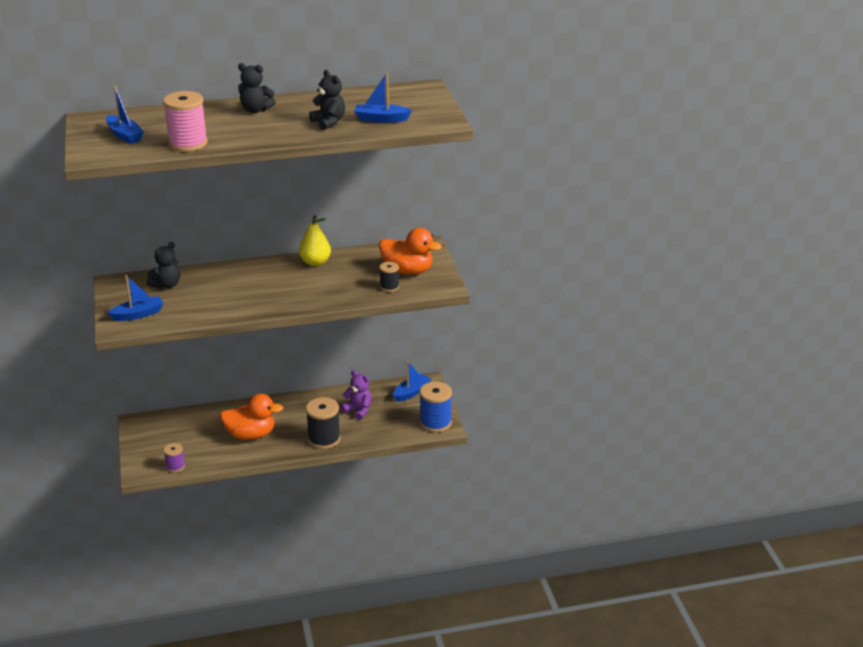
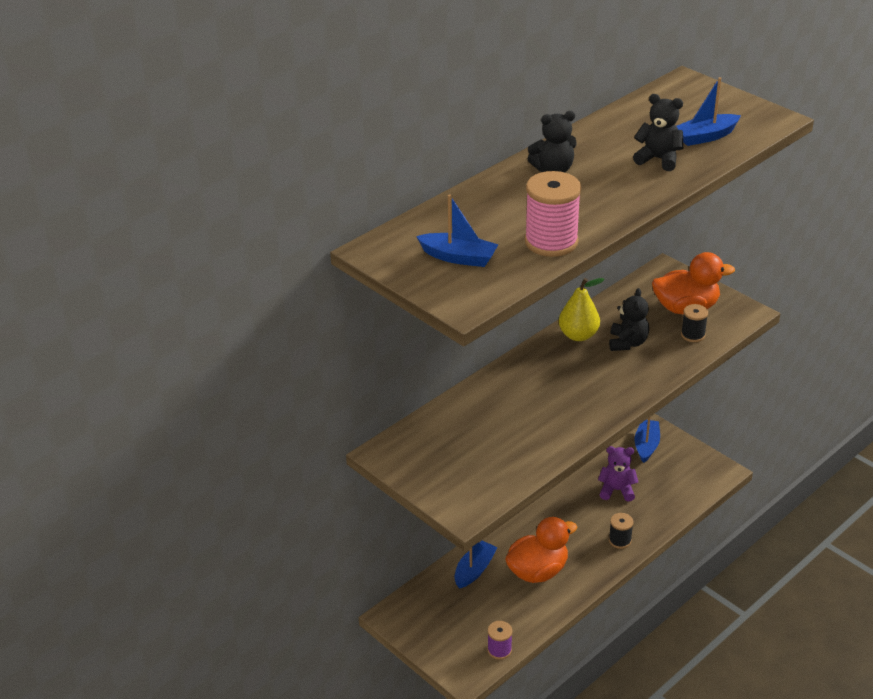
camera: 30 degrees left, 5 degrees up
blue boat [108,275,164,321] -> blue boat moved to [454,541,498,589]
black teddy bear [146,242,180,289] -> black teddy bear moved to [609,288,649,351]
black spool [306,397,340,449] -> black spool [609,513,633,549], size x0.56
blue spool [420,381,452,432] -> none

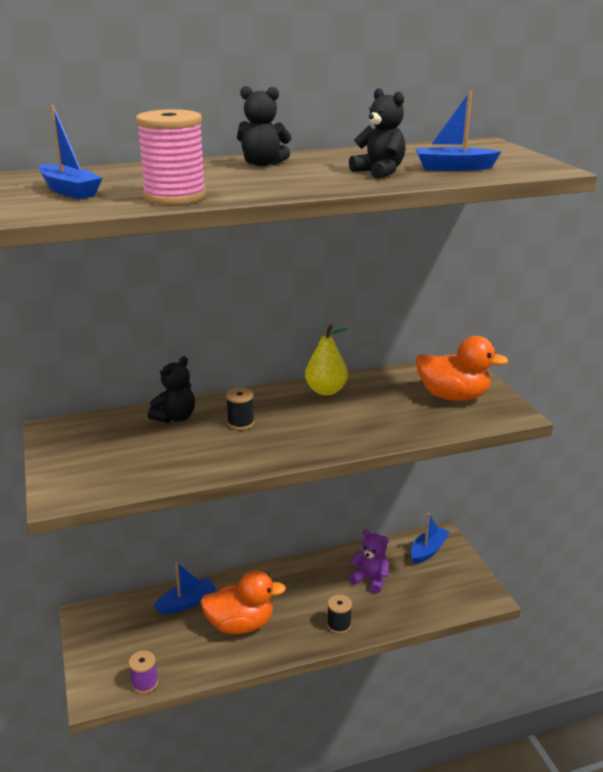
camera: 25 degrees right, 10 degrees down
black teddy bear [609,288,649,351] -> black teddy bear moved to [148,356,195,423]
black spool [681,304,708,342] -> black spool moved to [226,388,254,430]

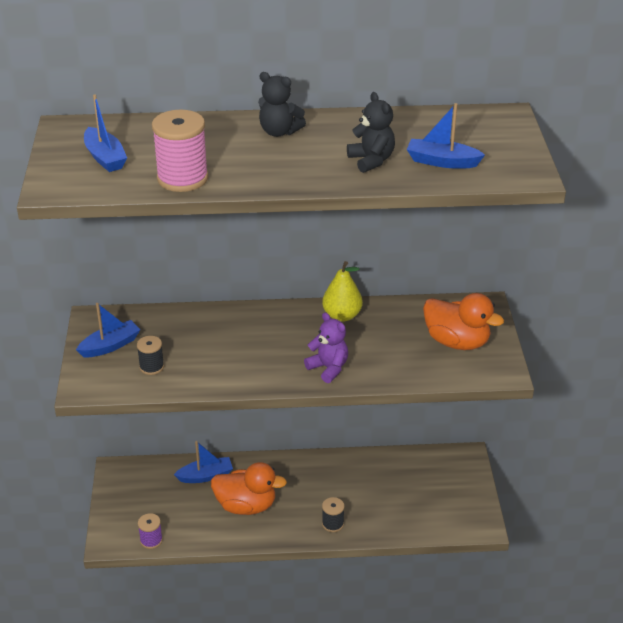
camera: 15 degrees right, 10 degrees up
black teddy bear [148,356,195,423] -> none
black spool [226,388,254,430] -> black spool moved to [137,336,164,375]
purple teddy bear [349,529,389,593] -> purple teddy bear moved to [304,312,348,383]
blue boat [410,513,450,564] -> blue boat moved to [76,303,140,357]

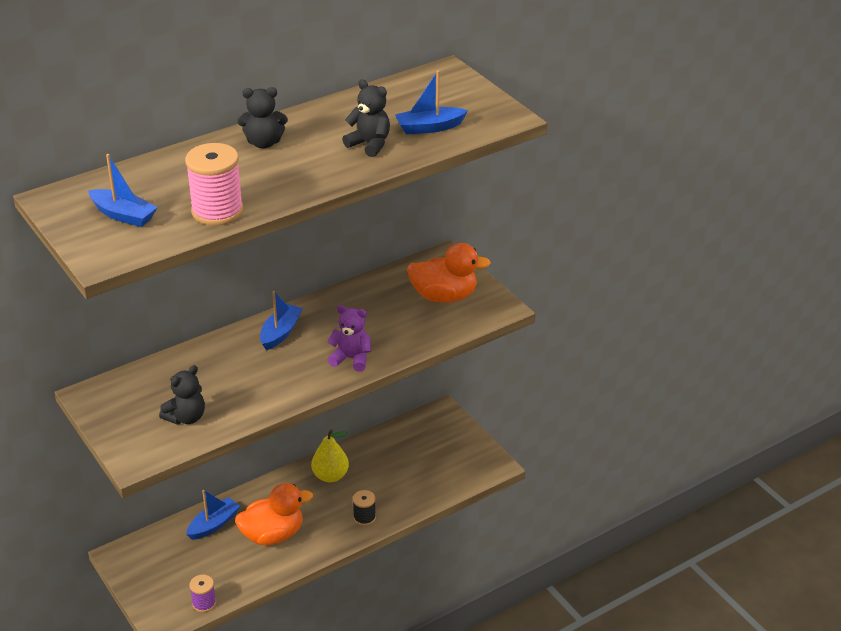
camera: 30 degrees left, 0 degrees up
blue boat [76,303,140,357] -> blue boat moved to [260,291,303,350]
black spool [137,336,164,375] -> black teddy bear [159,365,205,425]
yellow pear [322,261,363,322] -> yellow pear moved to [311,429,349,482]

